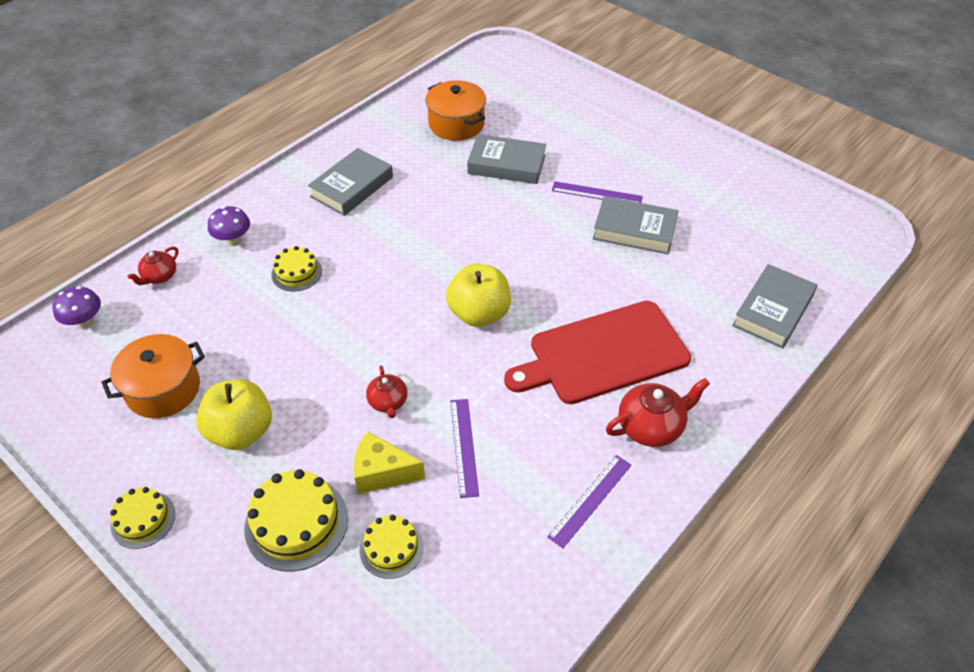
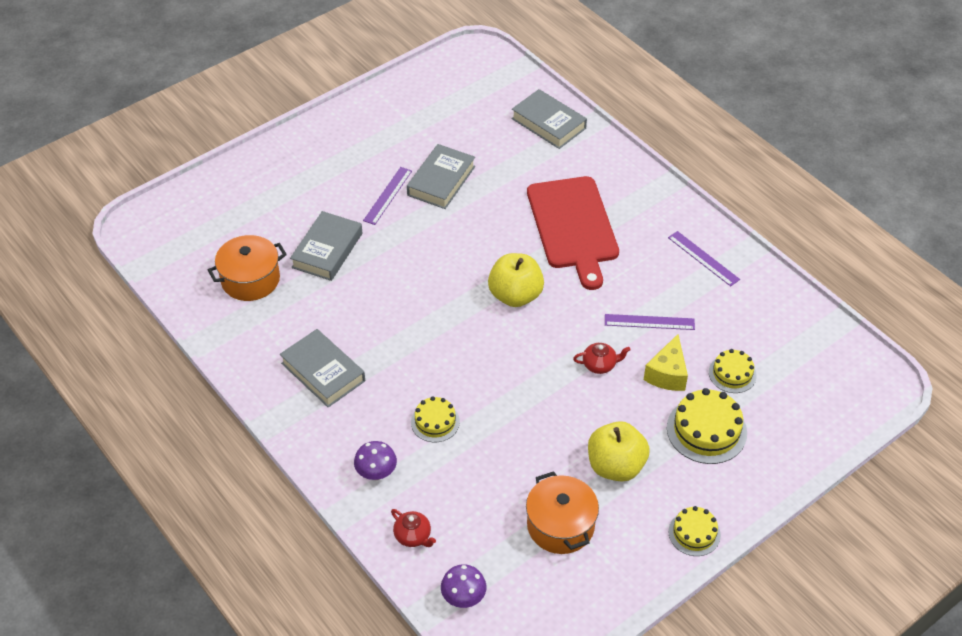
camera: 80 degrees left, 0 degrees up
red teapot [606,378,710,447] -> none

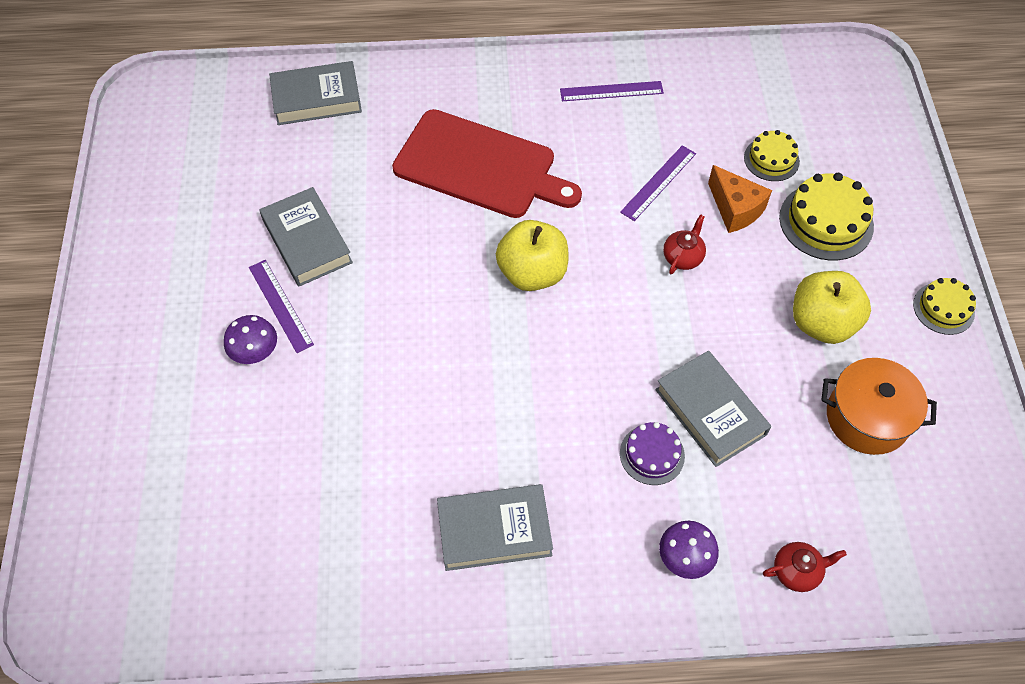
camera: 55 degrees left, 10 degrees up
orange pot [208,235,287,301] -> none
grey book [290,211,362,281] -> grey book moved to [655,351,771,467]
yellow cake [411,396,460,442] -> purple cake [620,422,685,485]
purple mushroom [441,564,486,608] -> purple mushroom moved to [224,315,277,364]
yellow cheese [644,334,688,391] -> orange cheese [708,165,772,233]

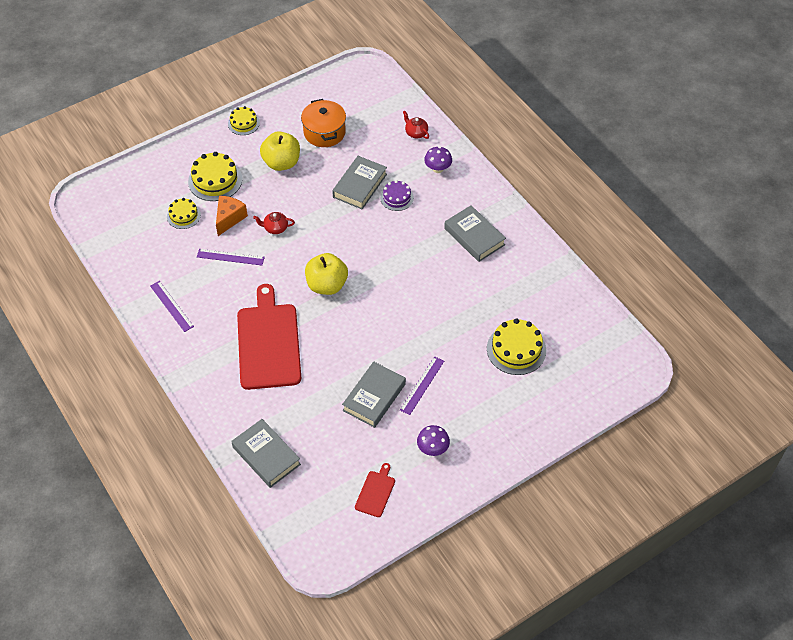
camera: 120 degrees left, 5 degrees down
purple mushroom [224,315,277,364] -> purple mushroom moved to [417,425,450,456]
none -> red cutting board [355,463,395,517]
none -> yellow cake [487,318,546,375]

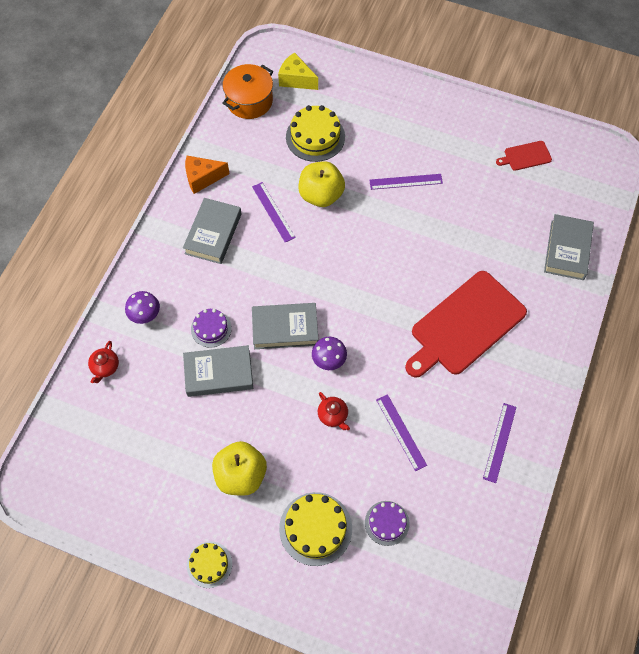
camera: 125 degrees left, 10 degrees up
yellow cake [167,198,201,229] -> purple cake [365,501,409,546]
orange cheese [216,196,248,236] -> orange cheese moved to [185,156,229,194]
orange pot [301,99,346,147] -> orange pot moved to [222,64,273,119]
yellow apple [305,253,348,295] -> yellow apple moved to [299,161,345,207]
grey book [342,361,406,428] -> grey book moved to [252,303,318,349]
purple mushroom [417,425,450,456] -> purple mushroom moved to [312,337,347,370]
none -> purple ruler [252,182,296,242]
none -> yellow cheese [278,52,318,90]

